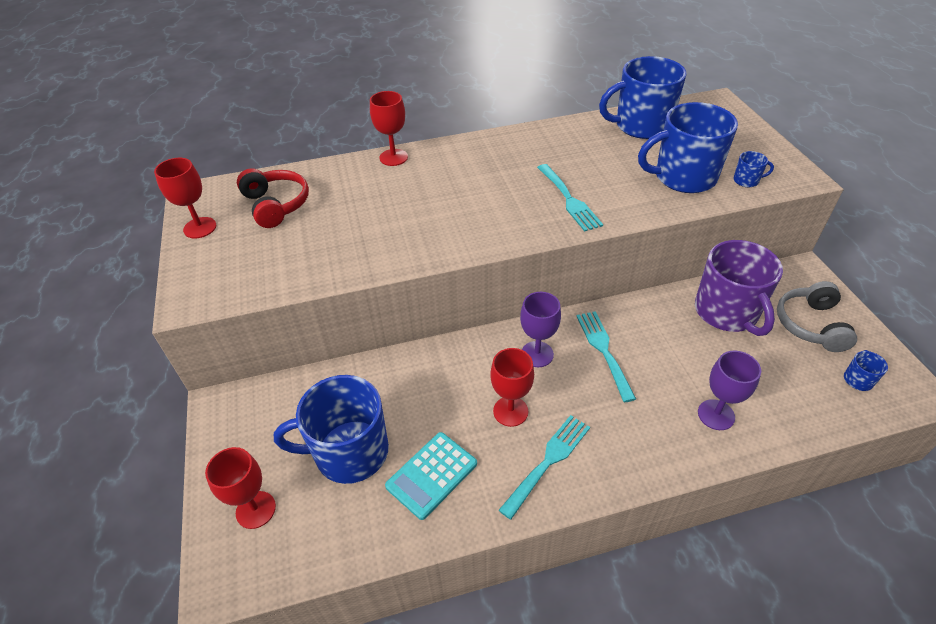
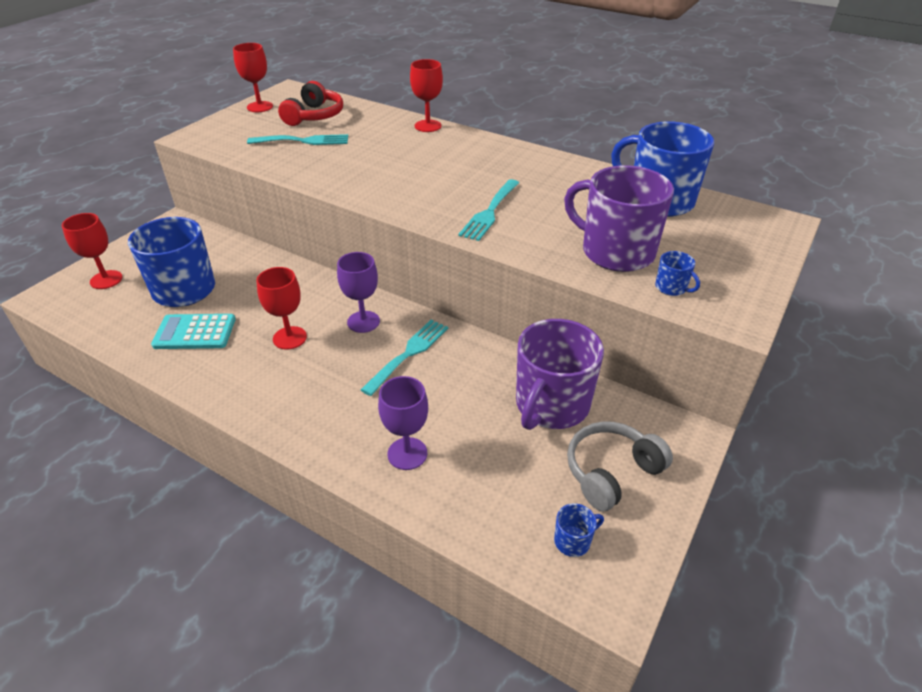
camera: 45 degrees right, 5 degrees down
turquoise fork [499,415,590,520] -> turquoise fork moved to [247,134,348,145]
blue mug [638,102,738,193] -> purple mug [564,165,674,272]

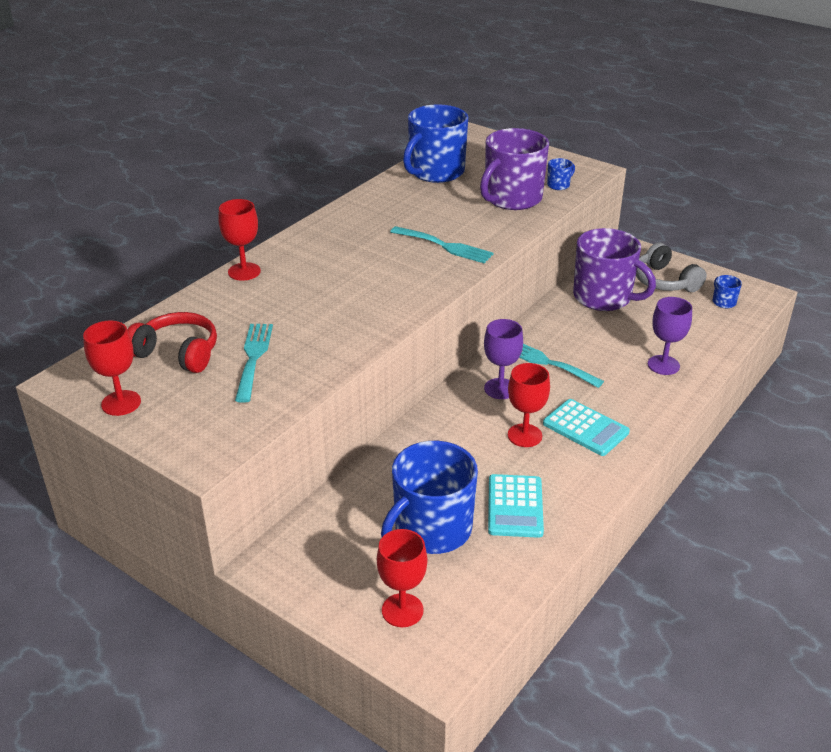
camera: 85 degrees left, 5 degrees down
none -> turquoise calculator [543,399,630,456]

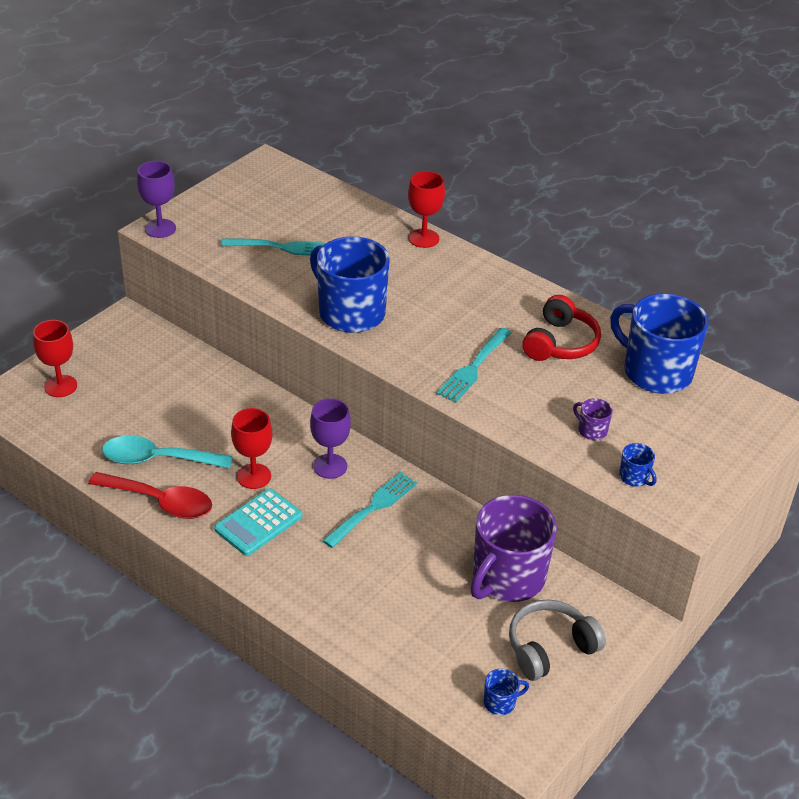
camera: 90 degrees right, 5 degrees up
red goblet [83,320,141,416] -> none
red headphones [127,312,217,373] -> red headphones moved to [522,295,601,361]
blue mug [381,441,478,554] -> blue mug moved to [310,236,390,333]
purple mug [480,128,549,210] -> purple mug [573,398,613,440], size x0.40
turquoise calculator [488,474,544,538] -> turquoise spoon [102,435,233,468]
purple goblet [648,297,692,375] -> purple goblet moved to [137,161,176,238]
none -> red spoon [88,472,212,519]

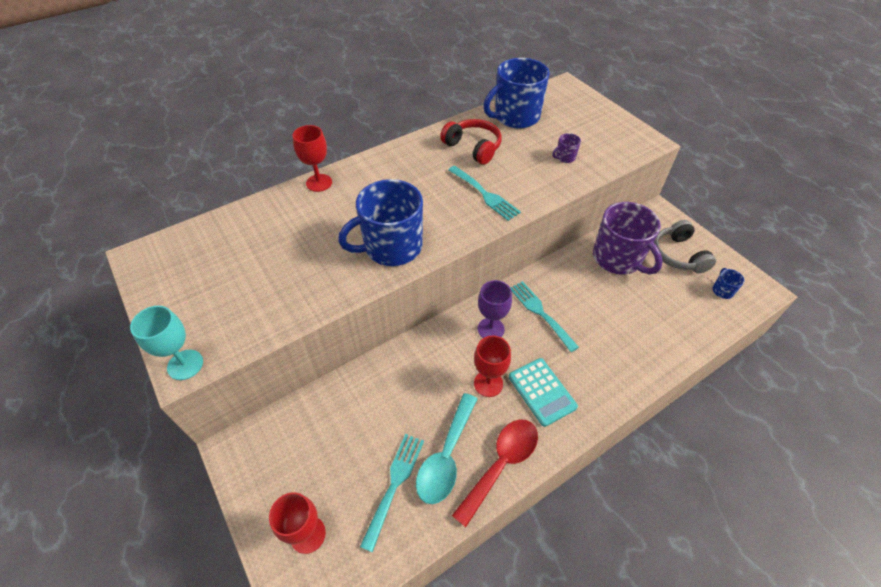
camera: 70 degrees left, 10 degrees up
purple goblet [137,161,176,238] -> turquoise goblet [130,306,203,380]
turquoise fork [221,238,326,256] -> turquoise fork moved to [360,434,424,552]
blue mug [619,443,657,487] -> none

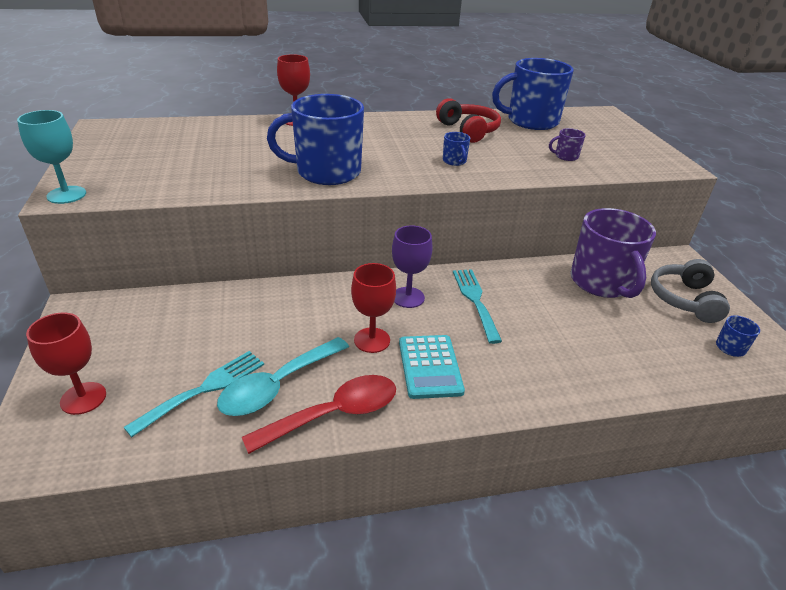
camera: 20 degrees right, 15 degrees down
turquoise fork [448,166,521,221] -> blue mug [443,132,470,166]

